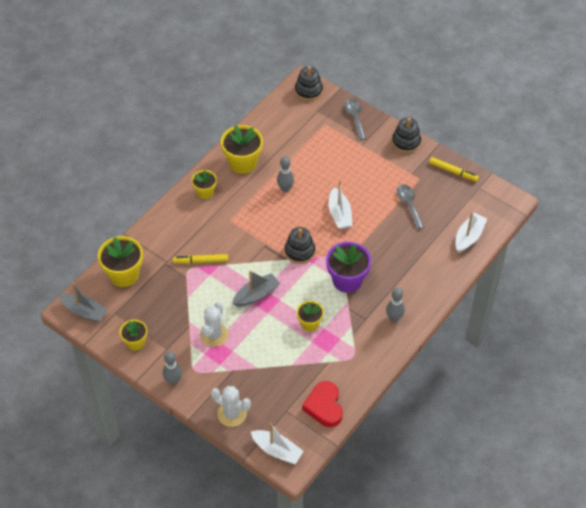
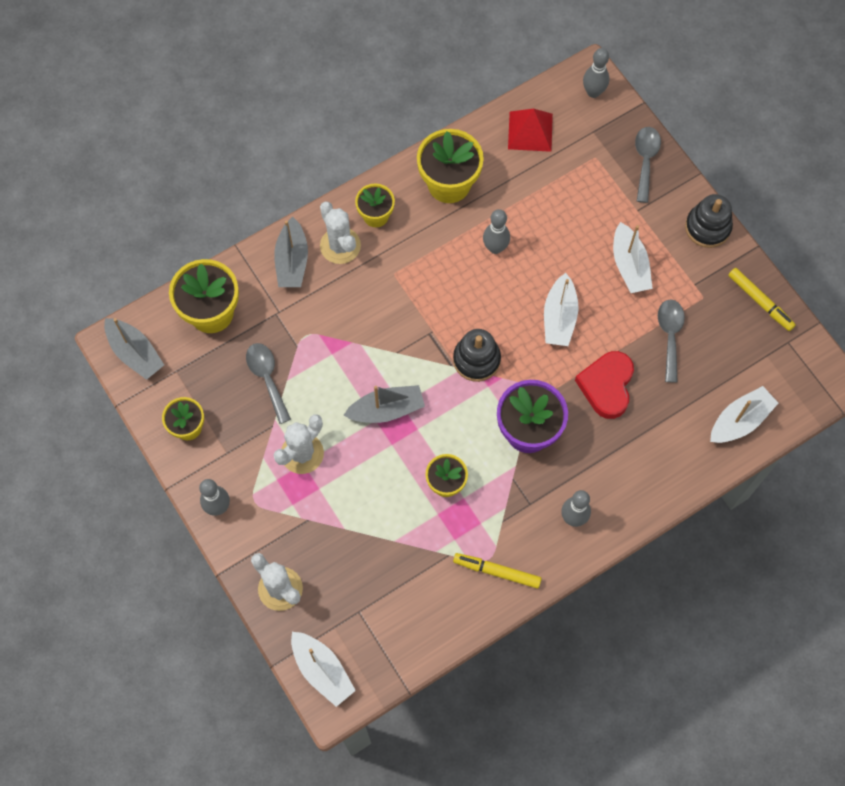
camera: 20 degrees right, 15 degrees up
yellow marker [173,254,228,264] -> yellow marker moved to [453,553,542,589]
black stacking toy [295,66,323,101] -> grey bowling pin [583,48,609,98]
red heart [302,381,343,427] -> red heart moved to [575,351,634,419]
none -> grey spoon [246,343,291,424]
none -> grey boat [274,217,308,287]
none -> white cactus [320,202,361,264]
none -> red pyramid [508,109,553,152]
none -> white boat [613,222,653,293]

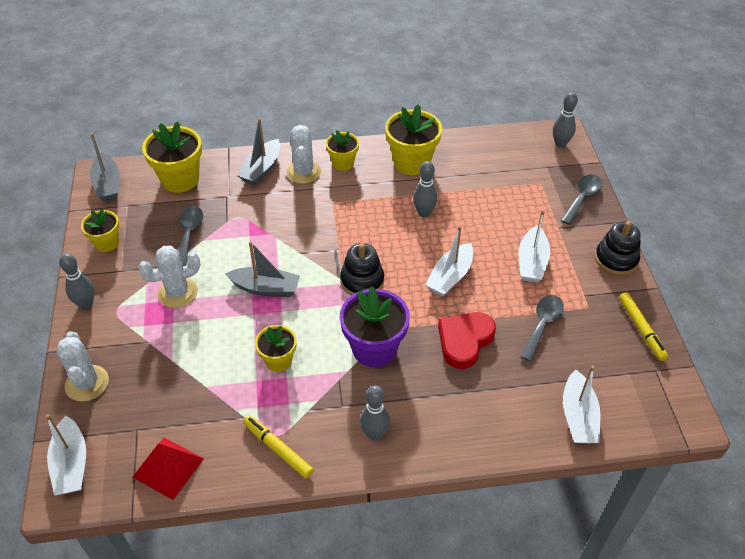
camera: 25 degrees right, 20 degrees down
red pyramid [508,109,553,152] -> red pyramid moved to [133,438,204,500]
white boat [710,386,778,443] -> white boat turned 105 degrees clockwise [563,365,600,443]

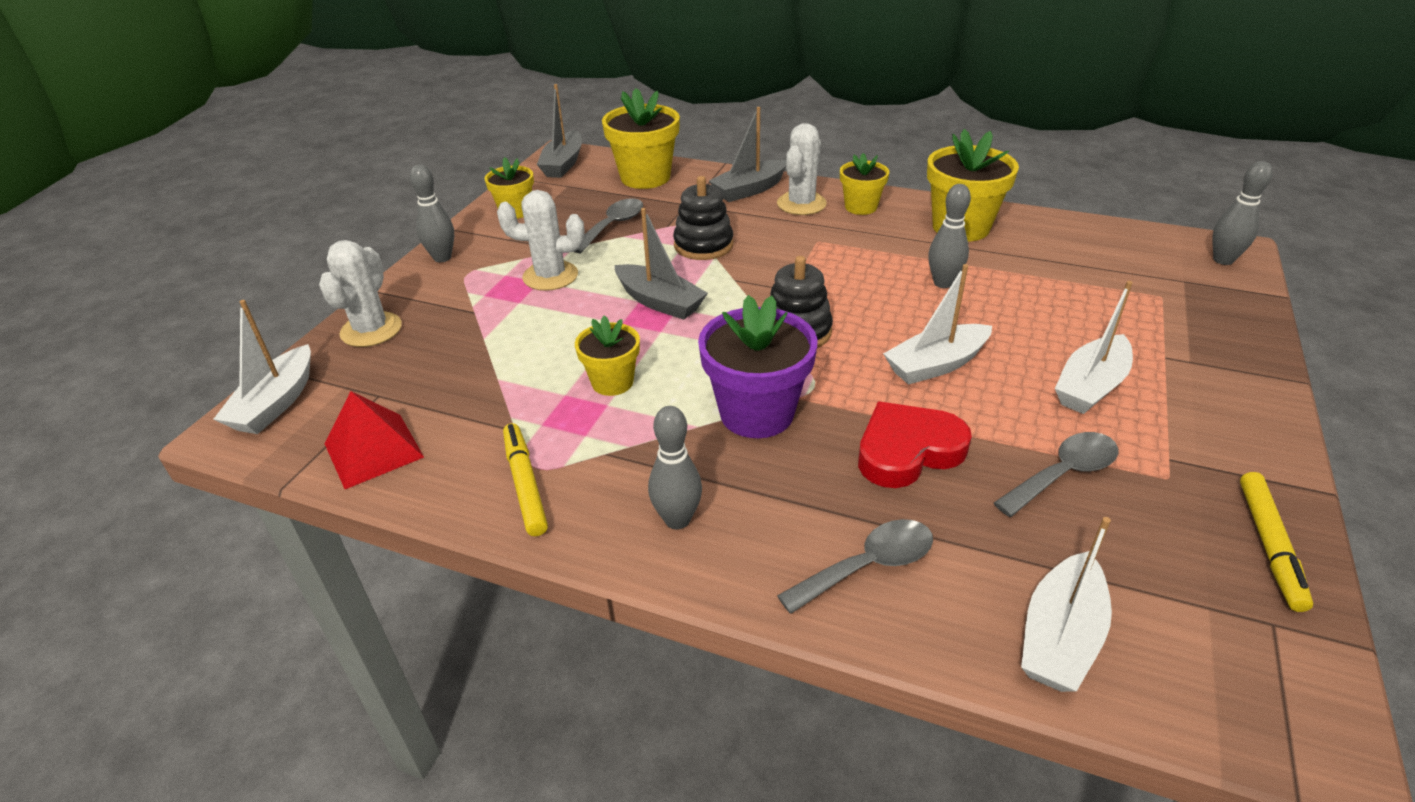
camera: 30 degrees right, 10 degrees down
grey spoon [561,174,602,225] -> grey spoon moved to [777,519,933,614]
black stacking toy [595,221,641,275] -> black stacking toy moved to [673,176,733,260]

